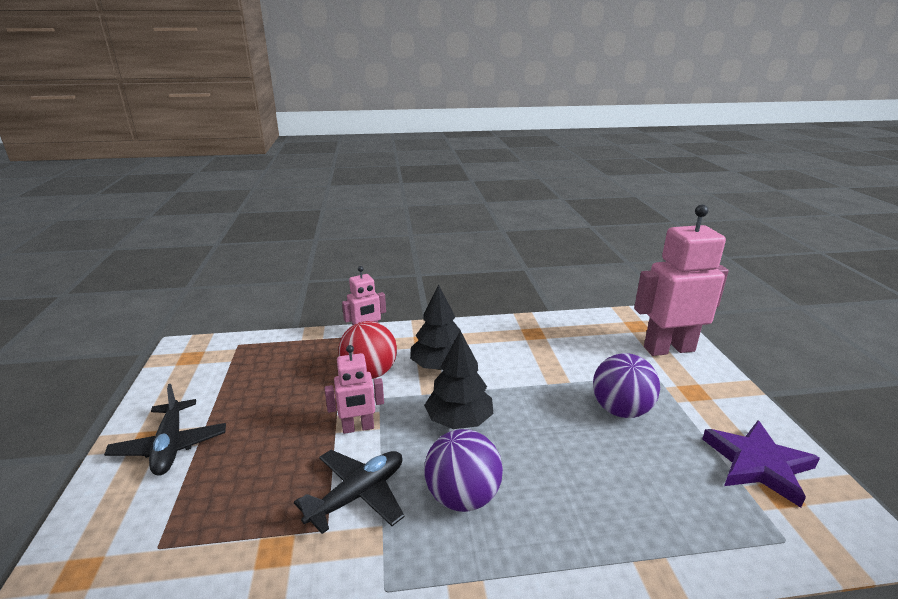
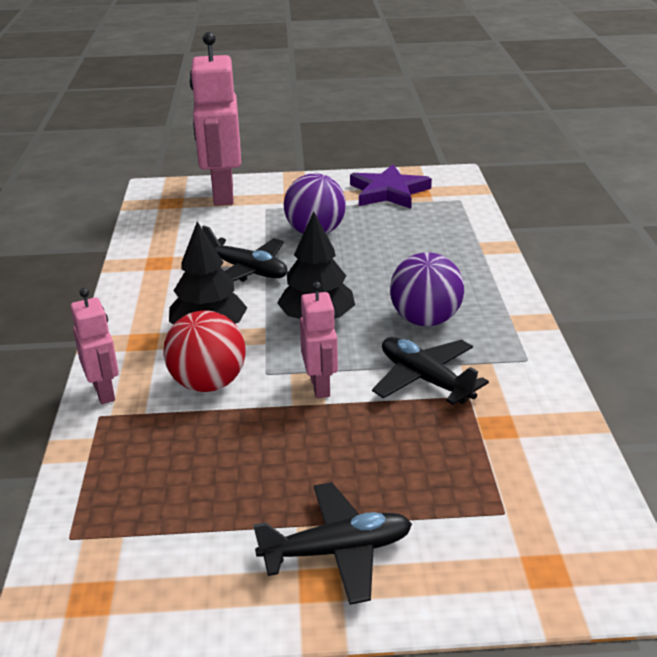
camera: 85 degrees left, 5 degrees up
none -> black plane [202,225,288,282]

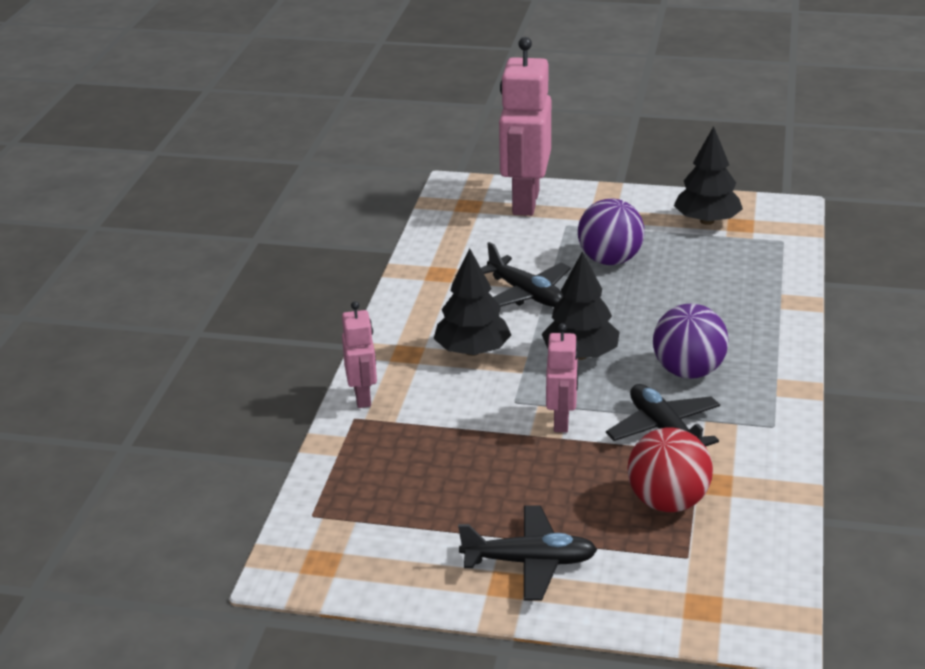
camera: 15 degrees right, 0 degrees up
red ball [163,311,246,392] -> red ball moved to [627,427,713,512]
purple star [350,164,432,209] -> black tree [674,126,743,225]

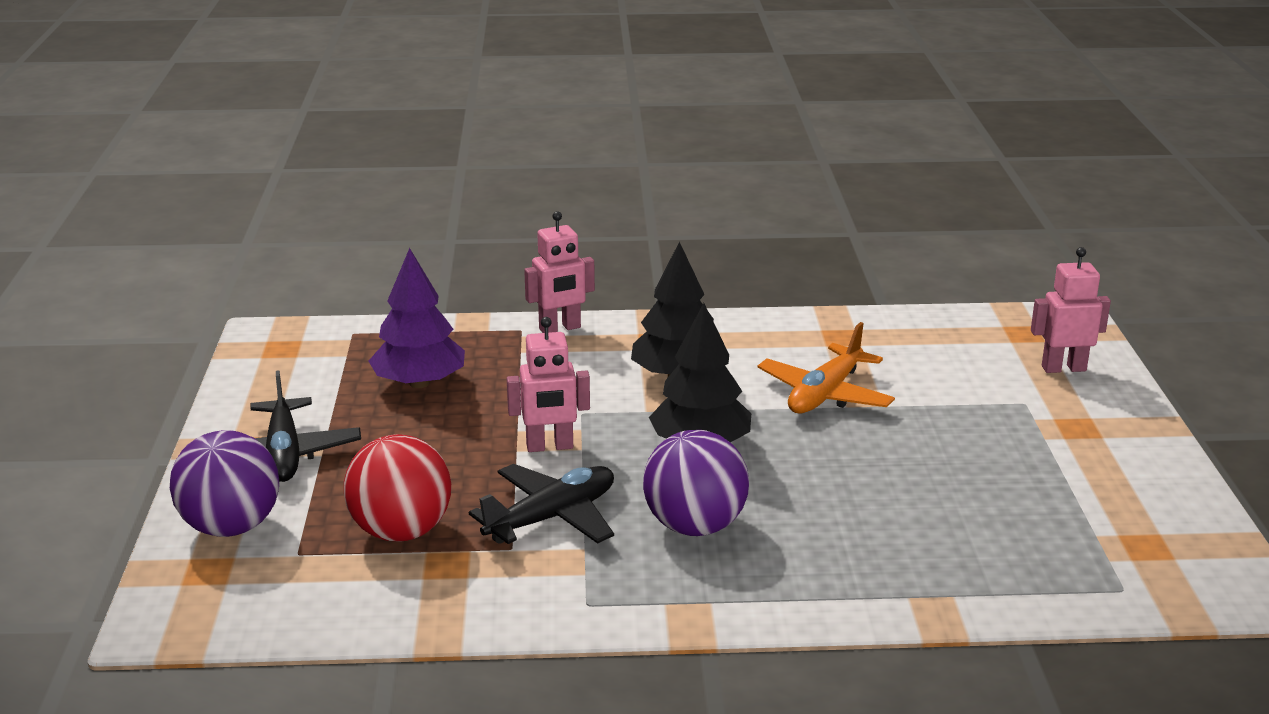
camera: 75 degrees right, 5 degrees down
black plane [481,242,571,307] -> orange plane [757,322,895,414]
pink robot [499,37,551,216] -> pink robot [1031,247,1111,373], size x0.53
purple ball [578,198,644,265] -> purple ball moved to [170,430,279,537]
black tree [674,126,743,225] -> none
none -> purple tree [369,248,465,388]

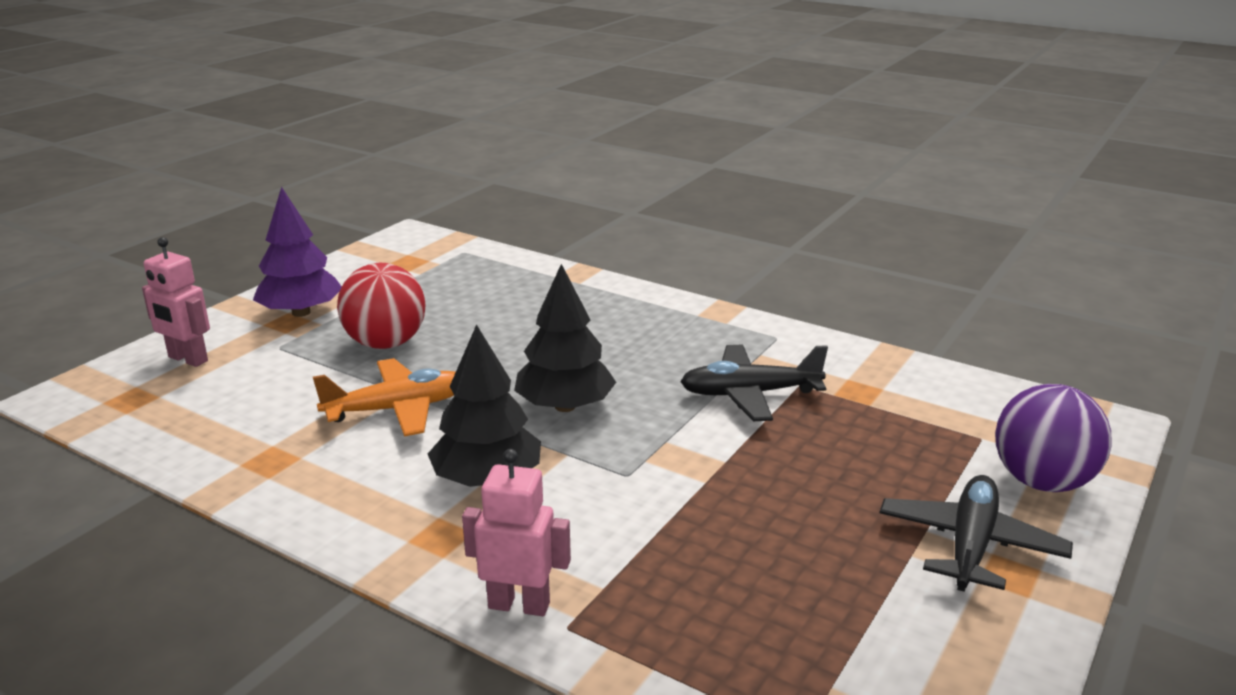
camera: 145 degrees left, 0 degrees up
red ball [344,434,451,542] -> red ball moved to [337,263,426,349]
purple tree [369,248,465,388] -> purple tree moved to [253,187,342,317]
pink robot [507,317,590,452] -> none
purple ball [643,430,749,536] -> none

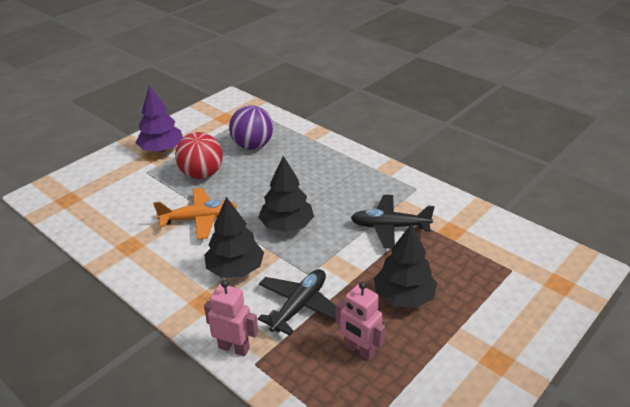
camera: 10 degrees right, 10 degrees up
pink robot [142,237,210,367] -> pink robot moved to [336,282,385,361]
black plane [880,475,1073,592] -> black plane moved to [258,269,336,335]
purple ball [995,384,1112,492] -> purple ball moved to [229,105,273,150]
none -> black tree [374,223,437,308]

